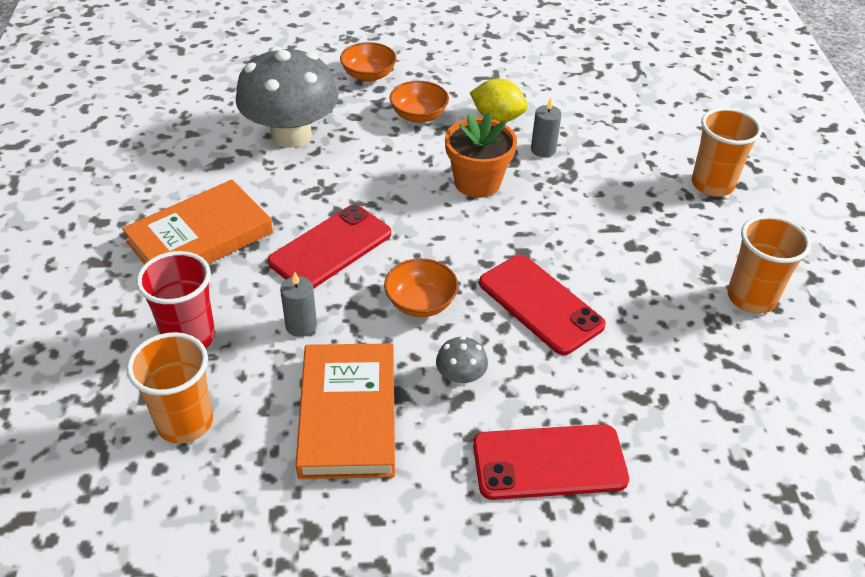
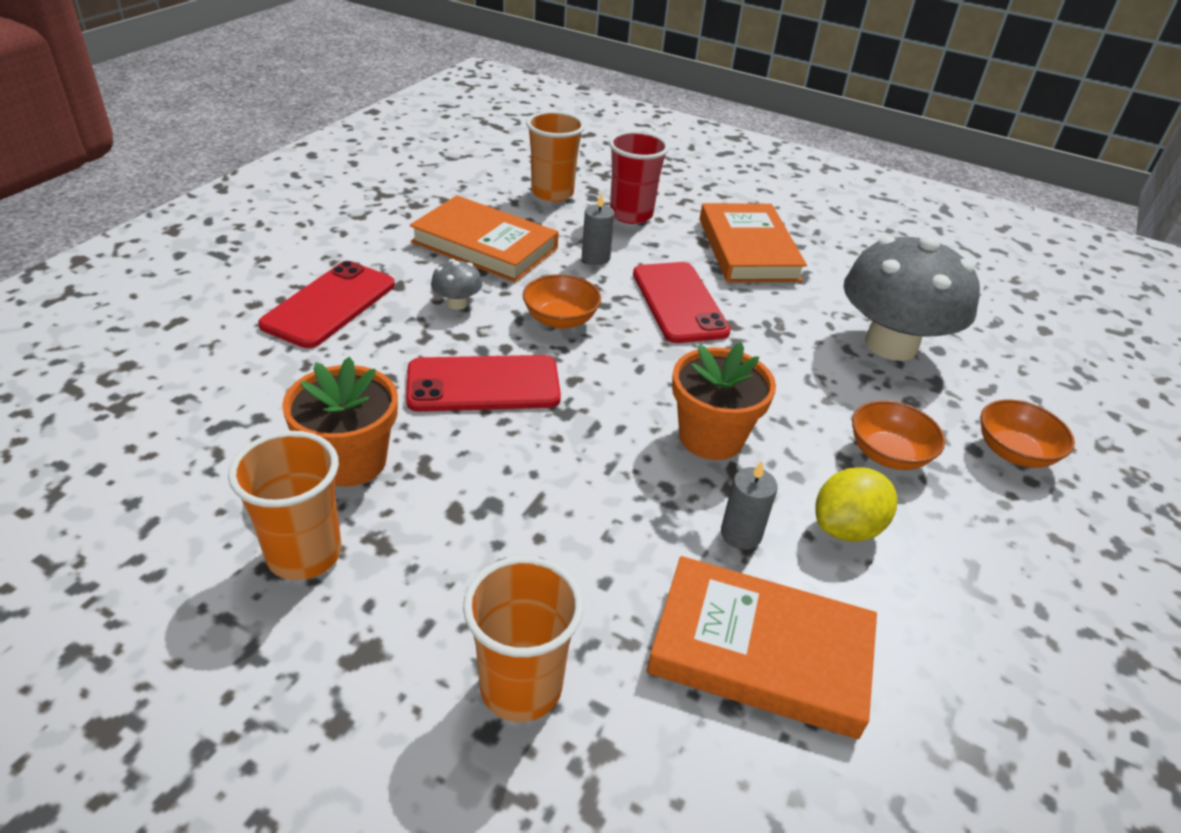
camera: 120 degrees right, 5 degrees down
none -> orange flower pot [282,357,398,487]
none -> orange book [647,556,877,739]

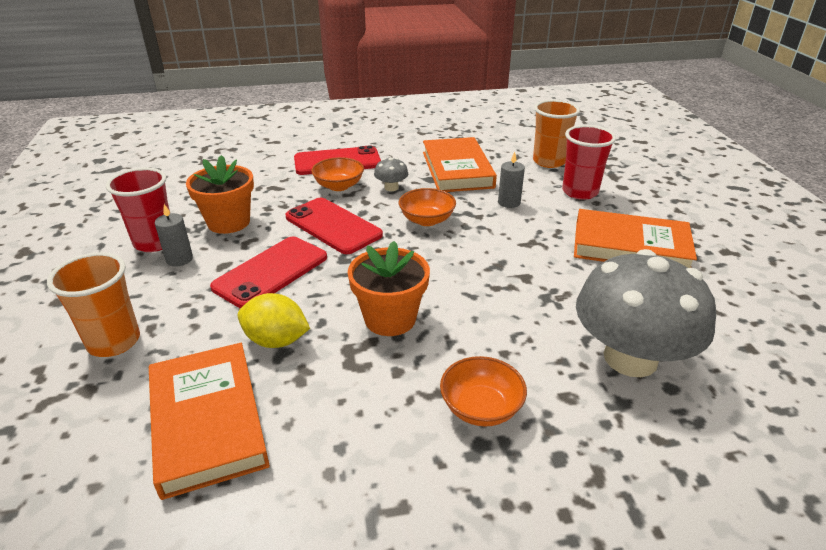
camera: 55 degrees right, 5 degrees down
orange cup [228,431,342,580] -> red cup [106,168,170,252]
red phone [633,262,731,343] -> red phone moved to [210,236,327,309]
orange book [700,203,807,282] -> orange book turned 60 degrees clockwise [574,209,697,268]
grey candle [721,461,778,550] -> grey candle moved to [155,204,193,266]
yellow lemon [815,467,898,542] -> yellow lemon moved to [238,293,310,348]
orange bowl [980,400,1075,468] -> orange bowl moved to [311,157,364,191]

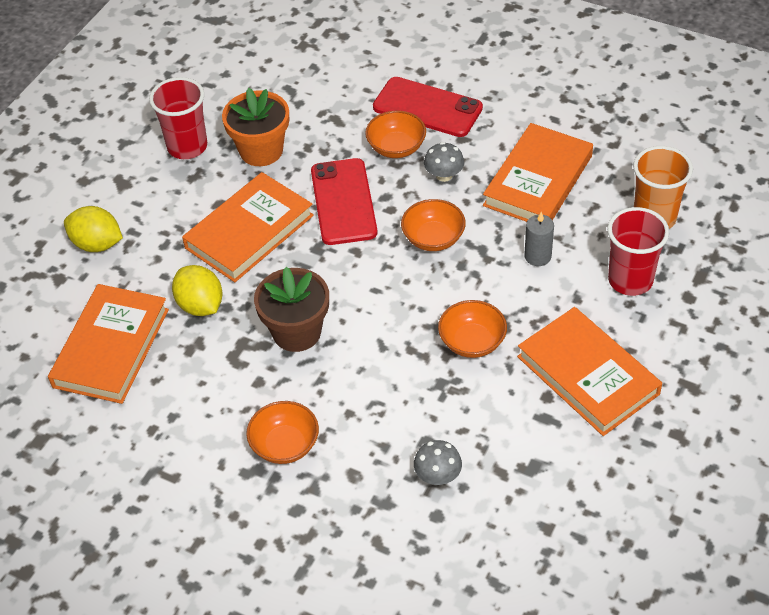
camera: 40 degrees right, 15 degrees up
orange cup [47,252,140,357] -> yellow lemon [64,206,123,252]
grey candle [155,204,193,266] -> none
red phone [210,236,327,309] -> orange book [182,172,314,282]
orange flower pot [348,241,430,336] -> brown flower pot [254,267,329,352]
grey mushroom [576,249,716,377] -> grey mushroom [414,440,462,485], size x0.40
none -> orange bowl [438,300,507,358]

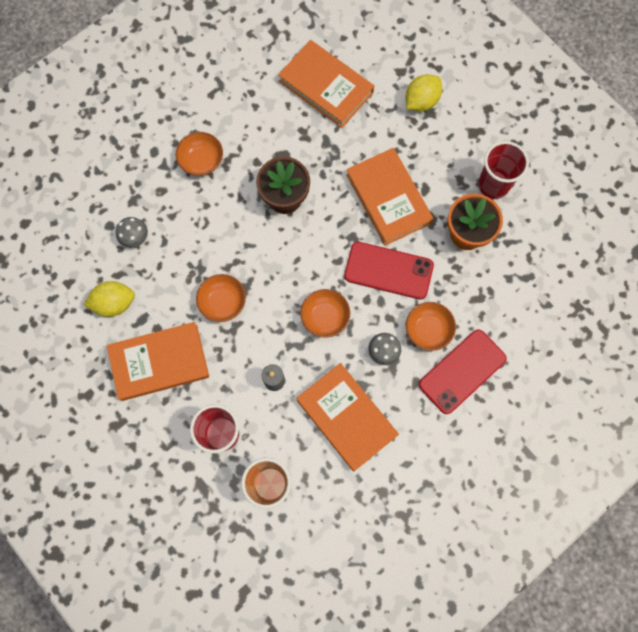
camera: 110 degrees right, 25 degrees up
yellow lemon [172,265,223,316] -> yellow lemon moved to [84,281,135,317]

